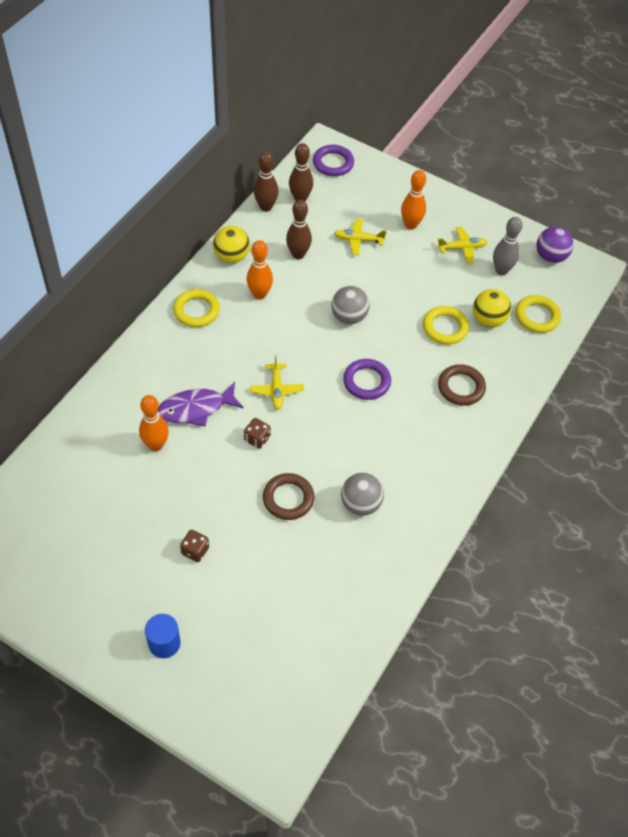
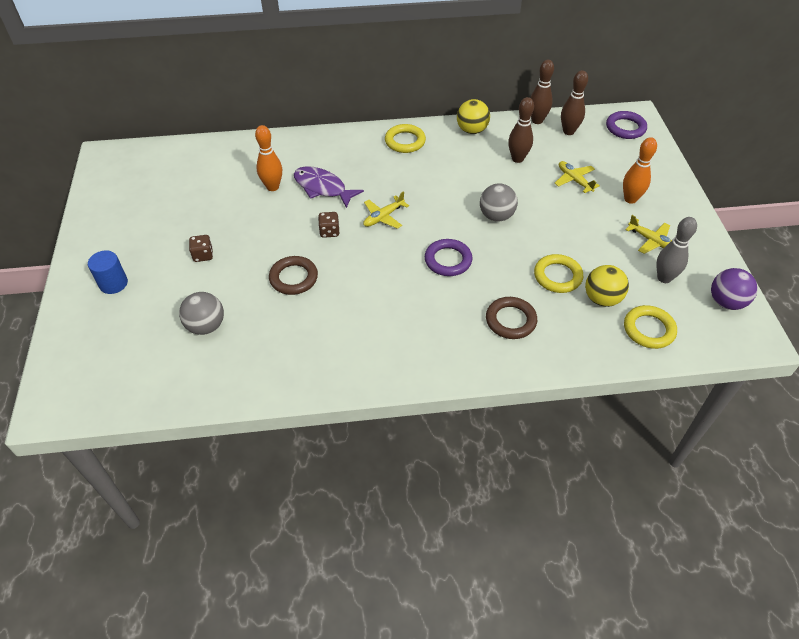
camera: 55 degrees right, 5 degrees down
orange bowling pin [247,240,273,300] -> none
grey ball [341,473,384,516] -> grey ball moved to [179,292,224,335]

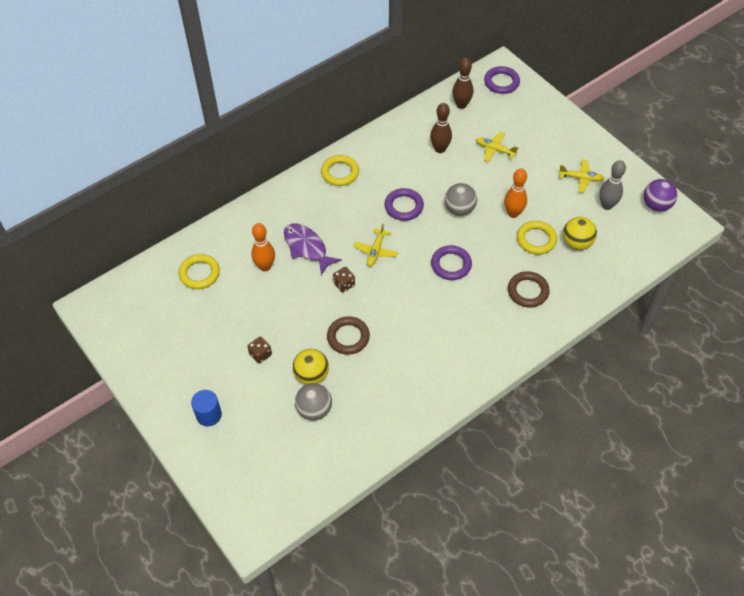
camera: 30 degrees left, 5 degrees up
purple fish [294,166,364,208] -> purple fish turned 45 degrees clockwise [284,224,342,275]
yellow ball [457,99,490,134] -> yellow ball moved to [293,349,329,384]
brown bowling pin [530,60,554,124] -> none
orange bowling pin [623,137,657,204] -> orange bowling pin moved to [504,168,527,218]
yellow ring [624,305,677,349] -> yellow ring moved to [179,254,220,289]
none -> purple ring [385,188,424,221]

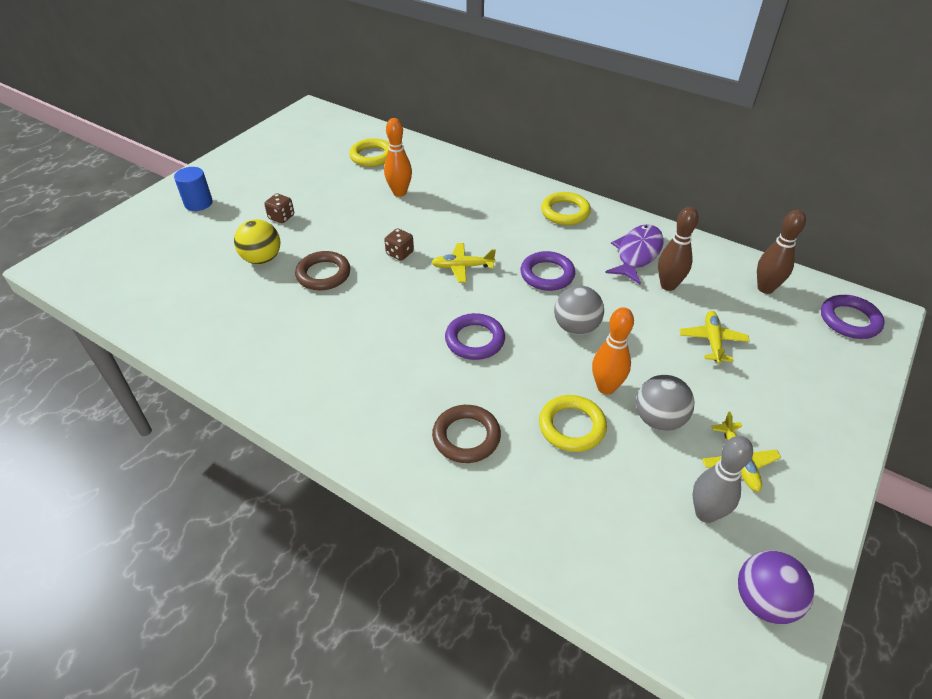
camera: 70 degrees right, 10 degrees down
purple fish [284,224,342,275] -> purple fish moved to [605,224,664,284]
grey ball [295,383,332,421] -> grey ball moved to [636,375,695,431]
yellow ball [563,217,597,250] -> none

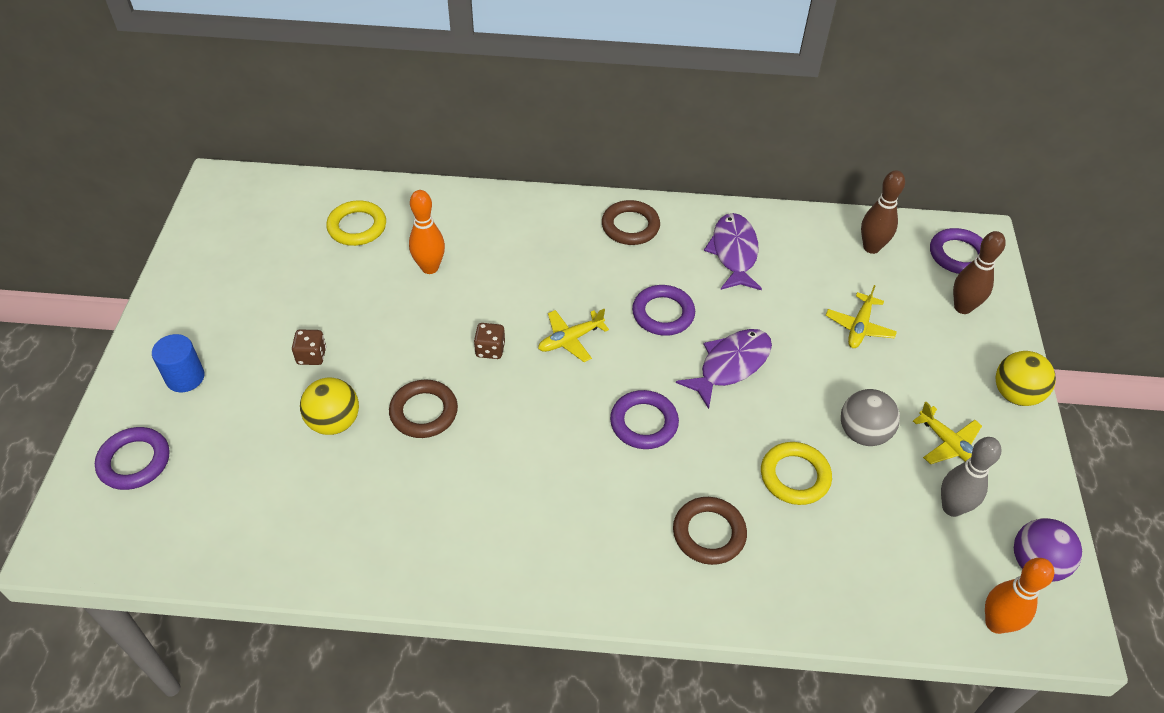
camera: 30 degrees left, 5 degrees up
yellow ring [541,192,591,225] -> brown ring [602,200,660,245]
grey ball [554,286,604,335] -> purple fish [676,329,772,409]
orange bowling pin [592,307,634,395] -> orange bowling pin moved to [985,558,1054,634]
brown bowling pin [658,207,699,291] -> brown bowling pin moved to [953,231,1006,314]
yellow plane [680,311,750,364] -> yellow plane turned 135 degrees counterclockwise [825,285,897,348]
none -> purple ring [95,427,169,490]
none -> yellow ball [996,351,1056,406]

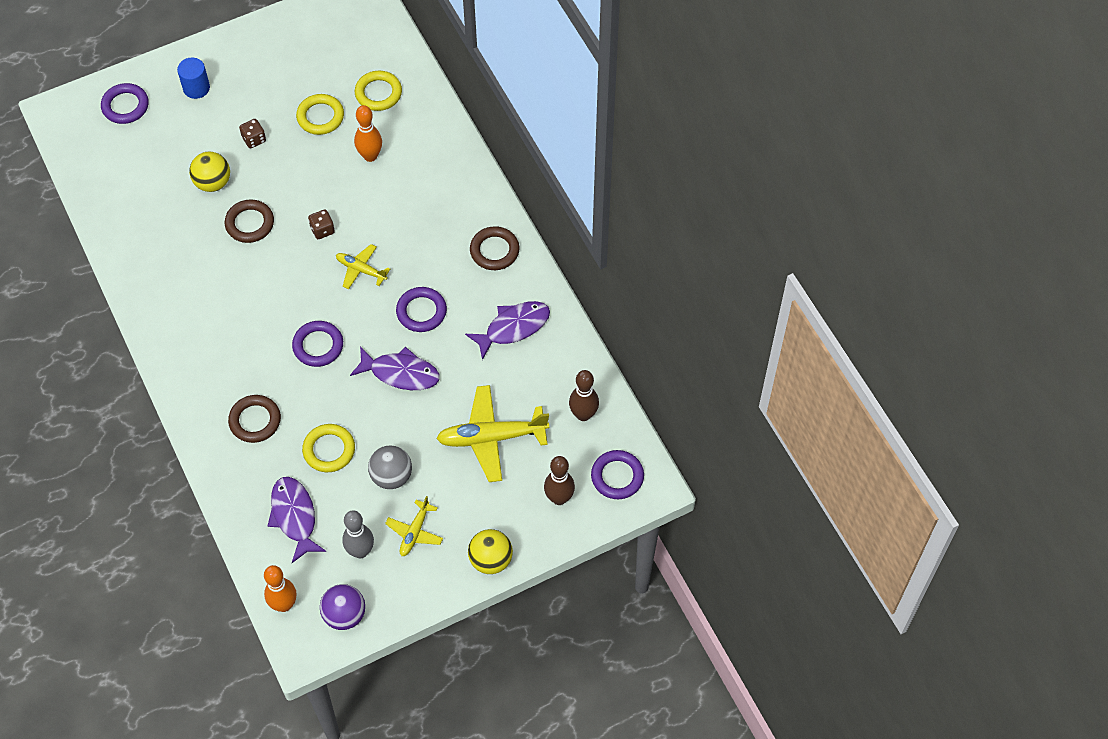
camera: 60 degrees right, 10 degrees up
yellow plane [825,285,897,348] -> yellow plane [436,385,549,482], size x1.82
none -> purple fish [268,477,326,563]
none -> yellow ring [296,94,344,135]

